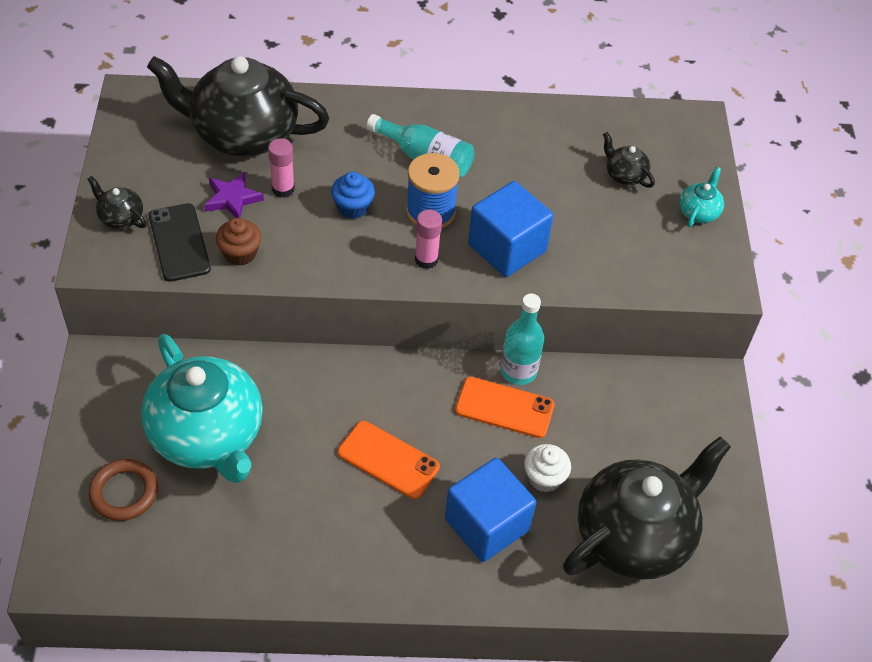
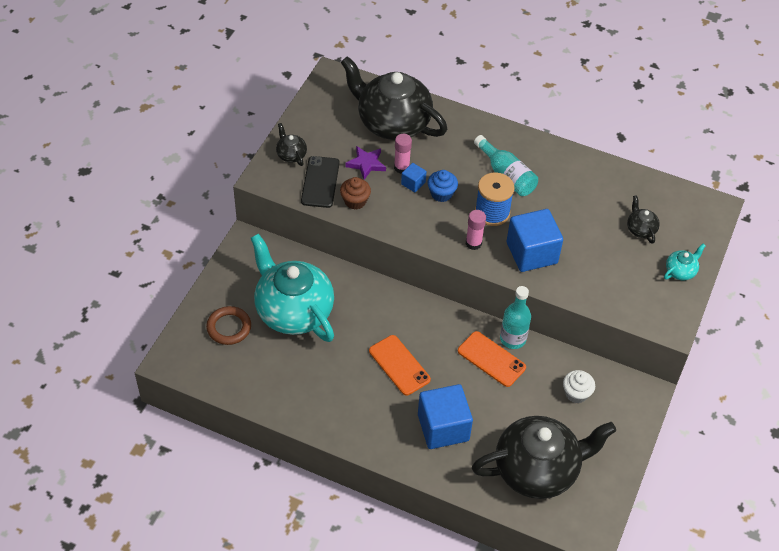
camera: 25 degrees right, 0 degrees up
turquoise teapot [141,334,263,483] -> turquoise teapot turned 150 degrees clockwise [251,234,334,342]
white cupcake [524,444,571,492] -> white cupcake moved to [563,370,595,403]
none -> blue cube [401,163,427,192]

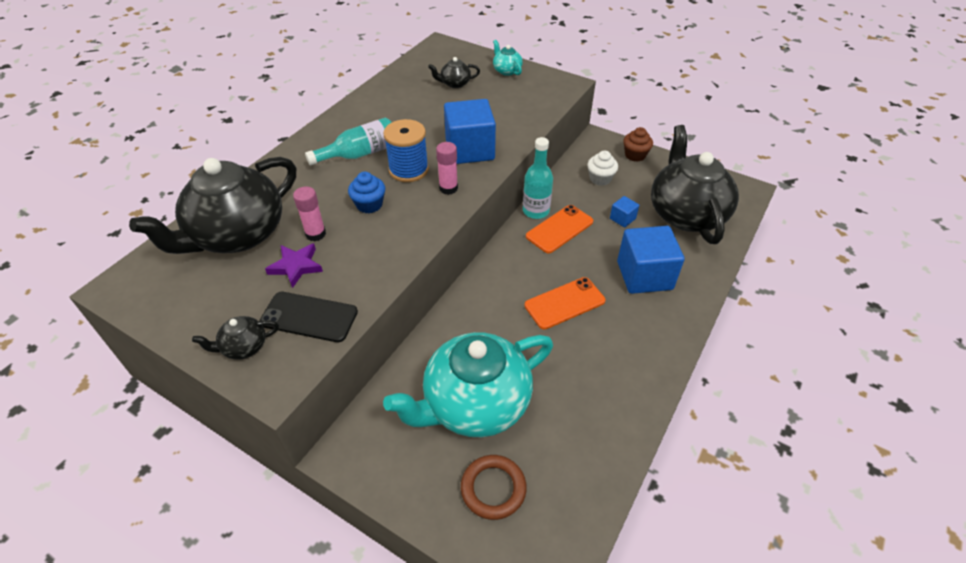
camera: 80 degrees left, 5 degrees down
brown cupcake [340,177,371,210] -> brown cupcake moved to [623,127,653,162]
blue cube [401,163,427,192] -> blue cube moved to [610,196,639,228]

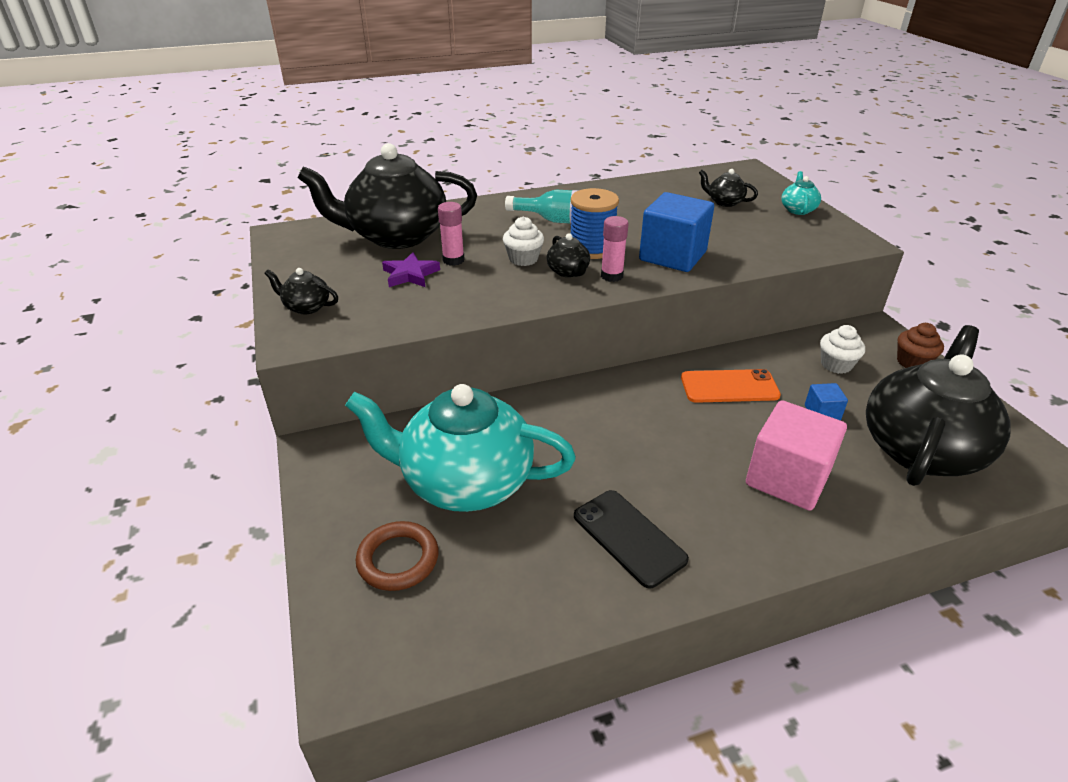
camera: 40 degrees right, 10 degrees down
black phone [259,292,358,342] -> black phone moved to [574,490,689,589]
blue cupcake [348,172,385,214] -> white cupcake [503,217,544,266]
turquoise bottle [523,137,553,219] -> none
orange phone [525,277,605,329] -> none
blue cube [617,226,685,294] -> pink cube [746,400,847,511]
none -> black teapot [547,234,590,277]

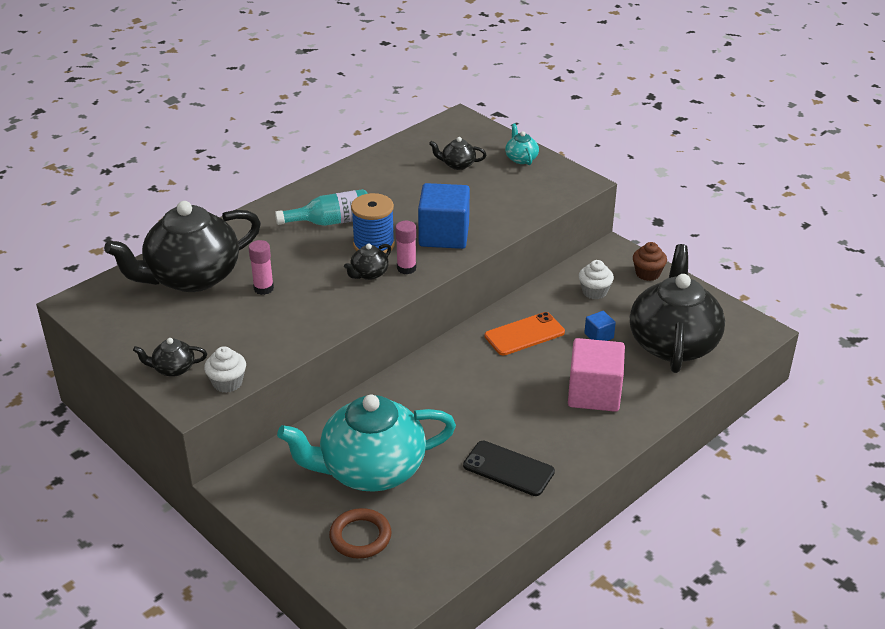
camera: 25 degrees left, 0 degrees up
purple star [382,252,440,287] -> none
white cupcake [503,217,544,266] -> white cupcake moved to [204,346,246,393]
black teapot [547,234,590,277] -> black teapot turned 90 degrees clockwise [344,244,391,280]

